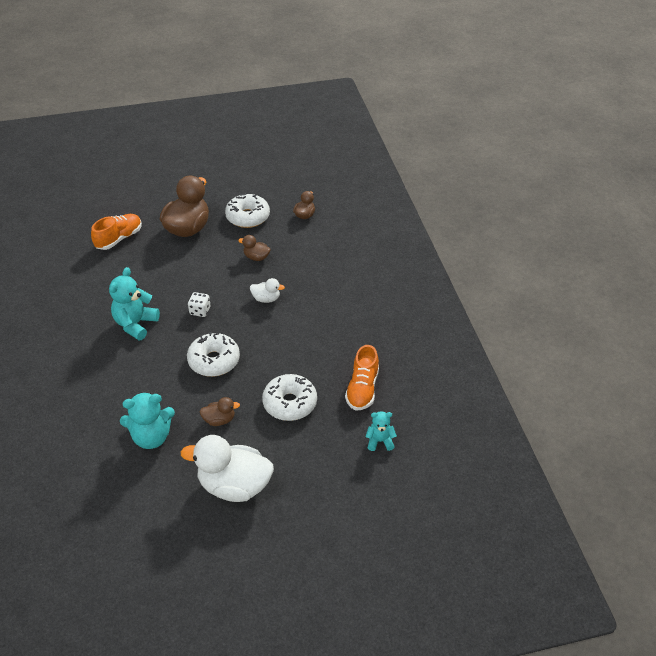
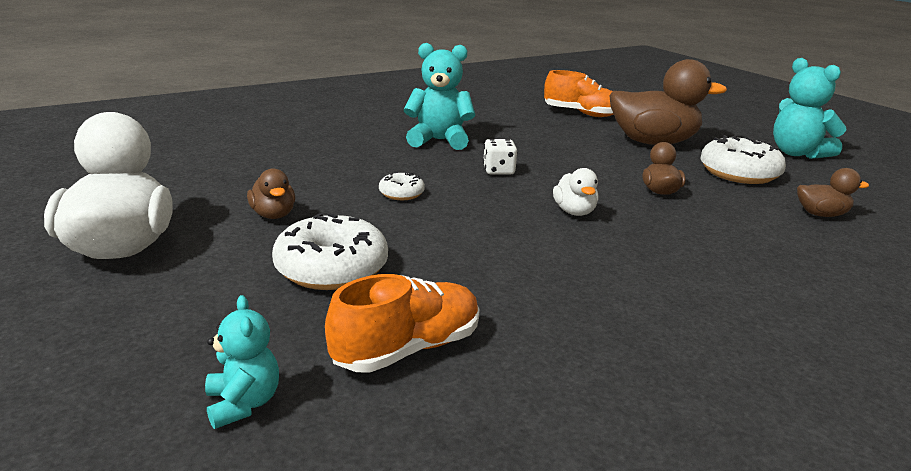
camera: 70 degrees right, 20 degrees down
turquoise teddy bear [120,392,175,449] -> turquoise teddy bear moved to [773,58,846,159]
white donut [187,332,240,377] -> white donut [379,172,425,200], size x0.51
orange shoe [345,345,379,411] -> orange shoe turned 150 degrees clockwise [325,274,480,373]

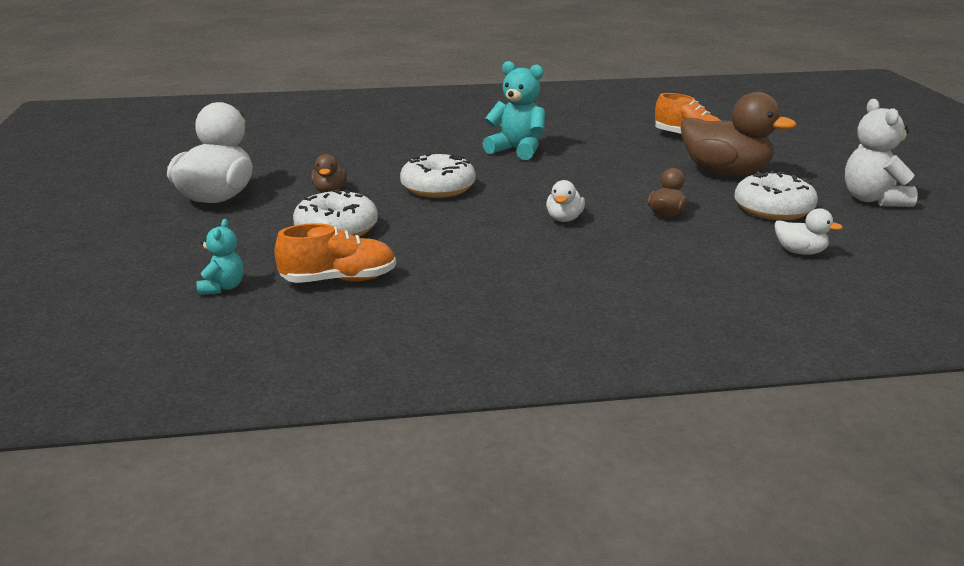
camera: 25 degrees right, 0 degrees up
white donut [379,172,425,200] -> white donut [400,153,476,198], size x1.96
white dice [483,139,517,175] -> none
turquoise teddy bear [773,58,846,159] -> white teddy bear [845,99,918,207]
brown duck [797,168,869,217] -> white duck [775,208,843,255]

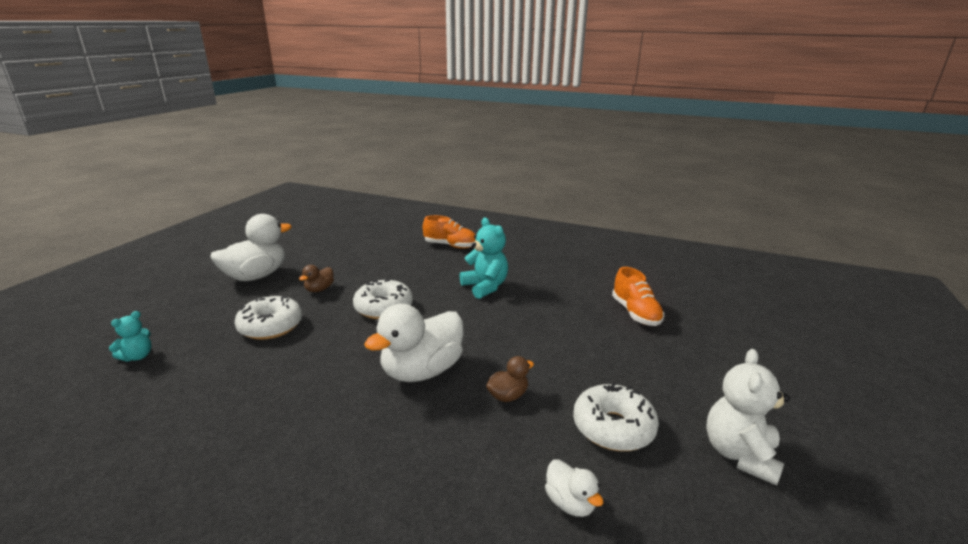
camera: 30 degrees right, 0 degrees up
orange shoe [274,223,396,283] -> orange shoe moved to [423,215,476,249]
white duck [546,180,585,222] -> white duck [364,304,464,382], size x2.12
brown duck [681,92,796,176] -> none

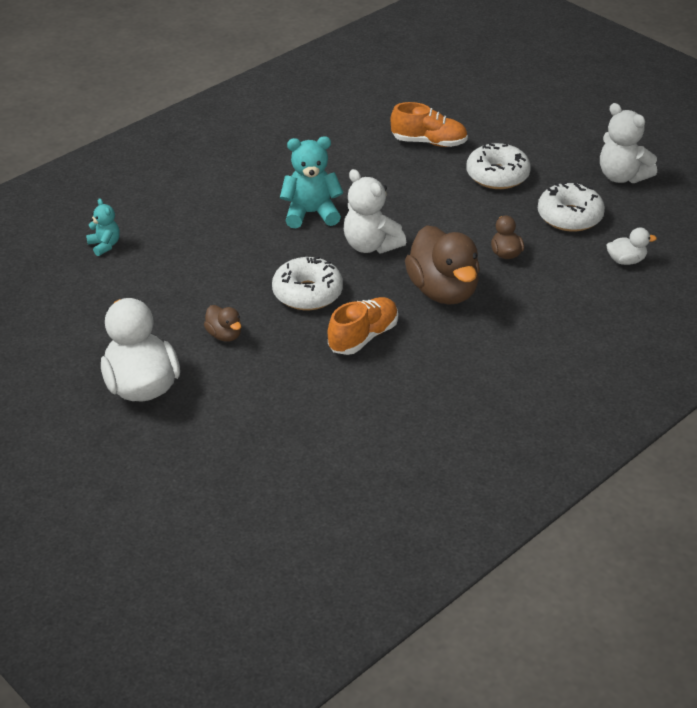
camera: 65 degrees left, 15 degrees up
turquoise teddy bear [109,311,151,362] -> turquoise teddy bear moved to [86,198,120,256]
white donut [235,296,303,340] -> white donut moved to [466,143,531,189]
white duck [364,304,464,382] -> brown duck [405,225,480,305]
orange shoe [423,215,476,249] -> orange shoe moved to [328,297,398,355]
none -> white teddy bear [344,169,406,254]

